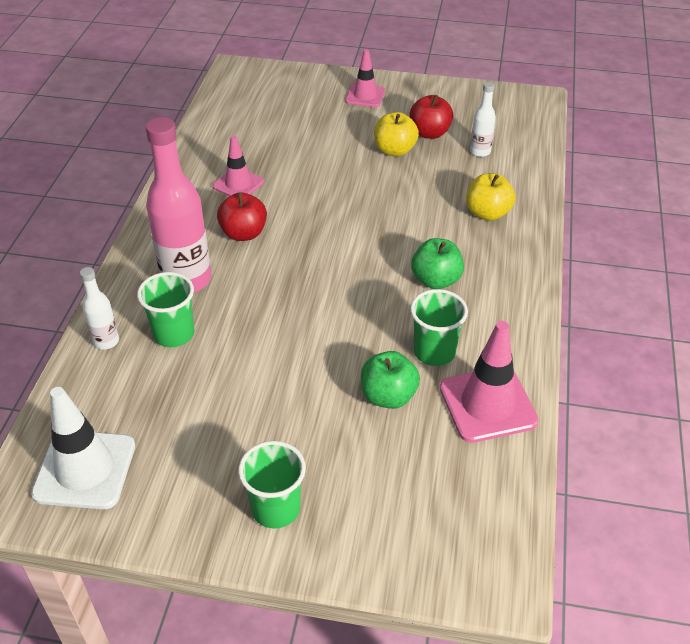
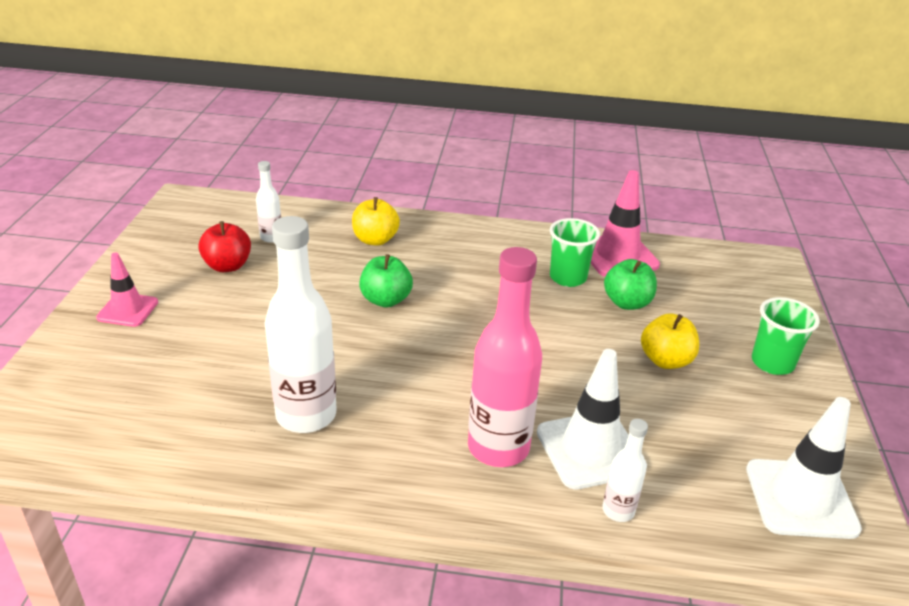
camera: 95 degrees left, 10 degrees down
green cup [137,272,194,347] -> white traffic cone [537,349,647,490]
pink traffic cone [213,135,264,196] -> white bottle [265,216,337,433]
red apple [217,192,267,241] -> none
yellow apple [374,112,419,157] -> yellow apple moved to [641,313,699,369]
green apple [411,238,464,289] -> green apple moved to [359,254,413,308]

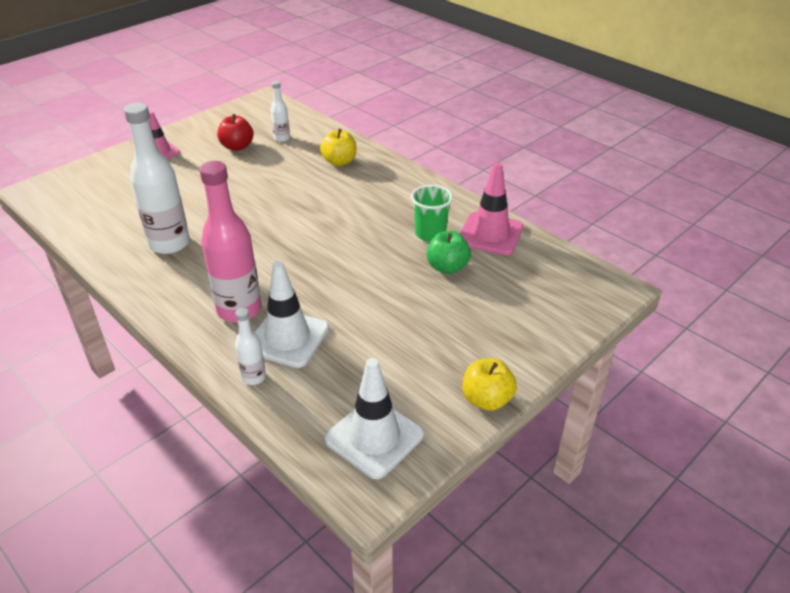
camera: 40 degrees right, 5 degrees up
green apple [359,254,413,308] -> none
yellow apple [641,313,699,369] -> yellow apple moved to [463,358,517,411]
green cup [752,297,820,375] -> none

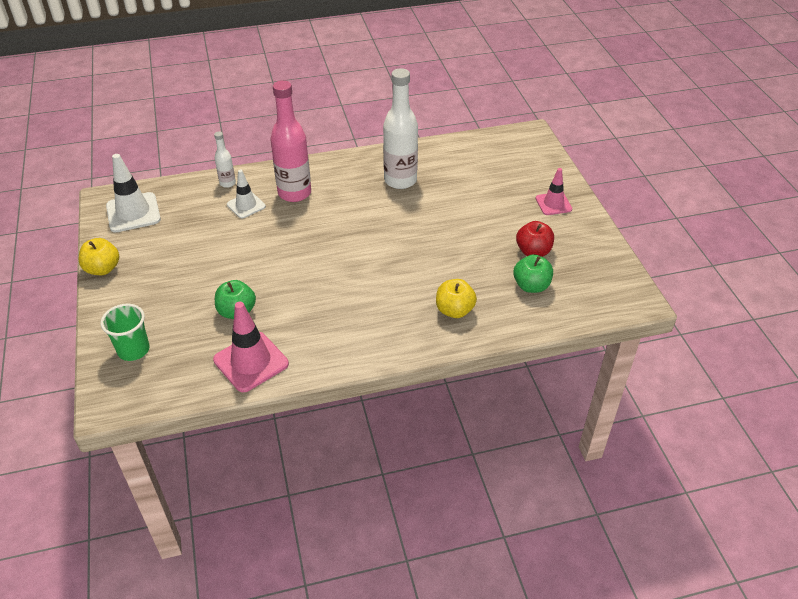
camera: 120 degrees right, 5 degrees up
white traffic cone [254,261,329,368] -> white traffic cone [227,170,266,219], size x0.63
white bottle [271,81,290,142] -> green apple [513,254,553,293]
green cup [411,185,453,242] -> green cup moved to [101,304,150,361]

